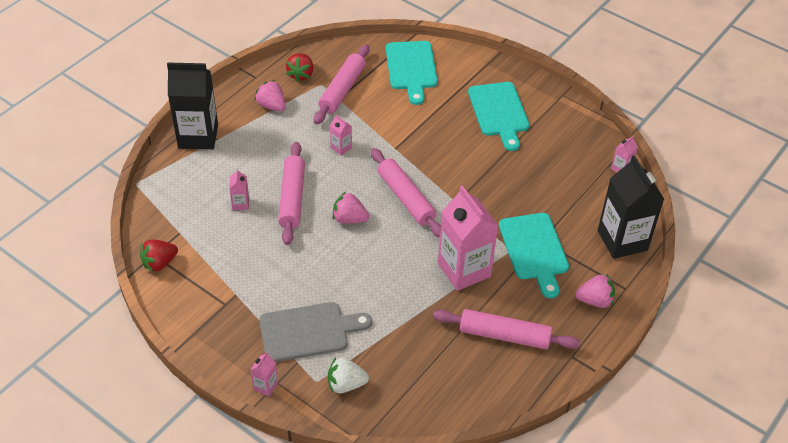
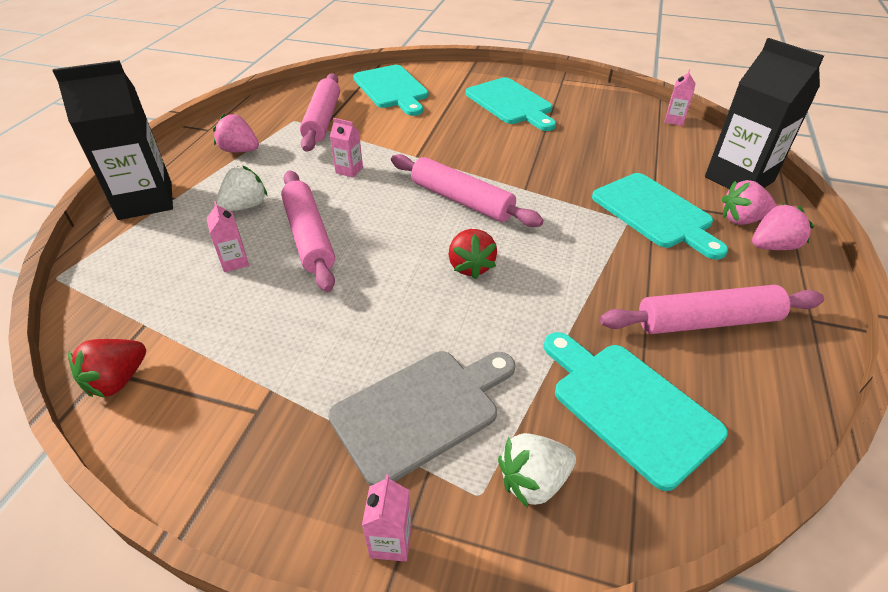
camera: 20 degrees left, 5 degrees down
red strawberry [286,53,313,82] -> red strawberry moved to [449,229,497,279]
pink strawberry [333,192,369,224] -> pink strawberry moved to [722,180,776,225]
pink carton [438,186,498,291] -> none
none -> white strawberry [216,166,268,211]
none -> turquoise cutting board [544,332,728,491]

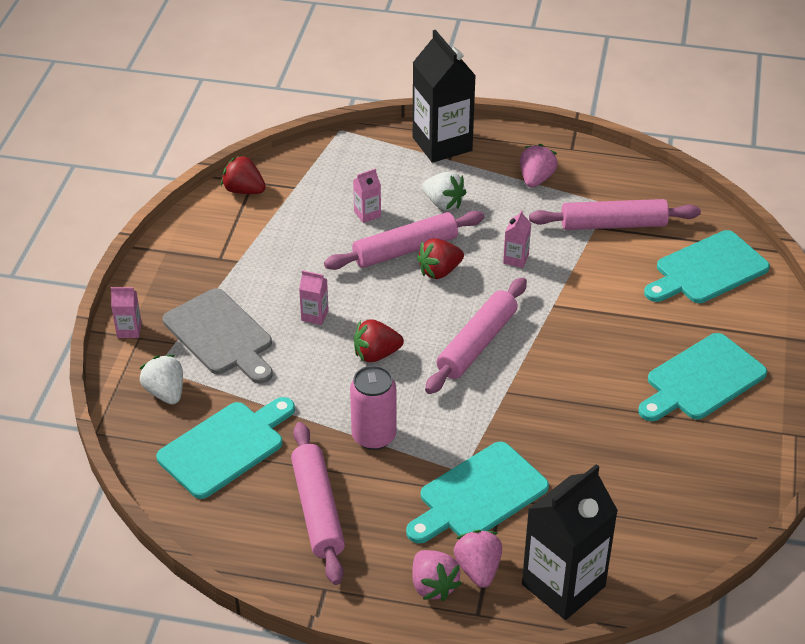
camera: 85 degrees right, 0 degrees up
pink carton [664,69,696,126] -> pink carton moved to [299,270,329,325]
none -> pink can [350,365,397,450]
none -> red strawberry [417,238,464,279]

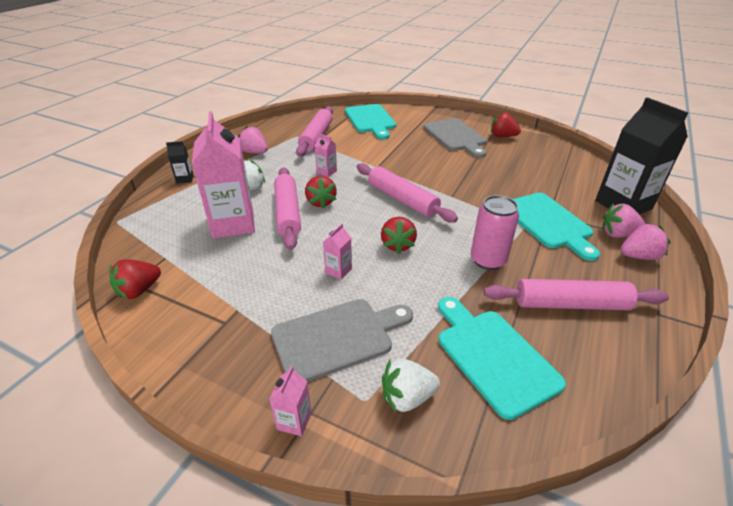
camera: 75 degrees left, 5 degrees down
pink carton [353,168,381,223] -> pink carton [192,111,255,238], size x2.35
black carton [413,30,476,163] -> black carton [166,141,194,184], size x0.43
turquoise cutting board [638,333,767,421] -> grey cutting board [424,118,487,158]
none -> red strawberry [491,112,521,137]

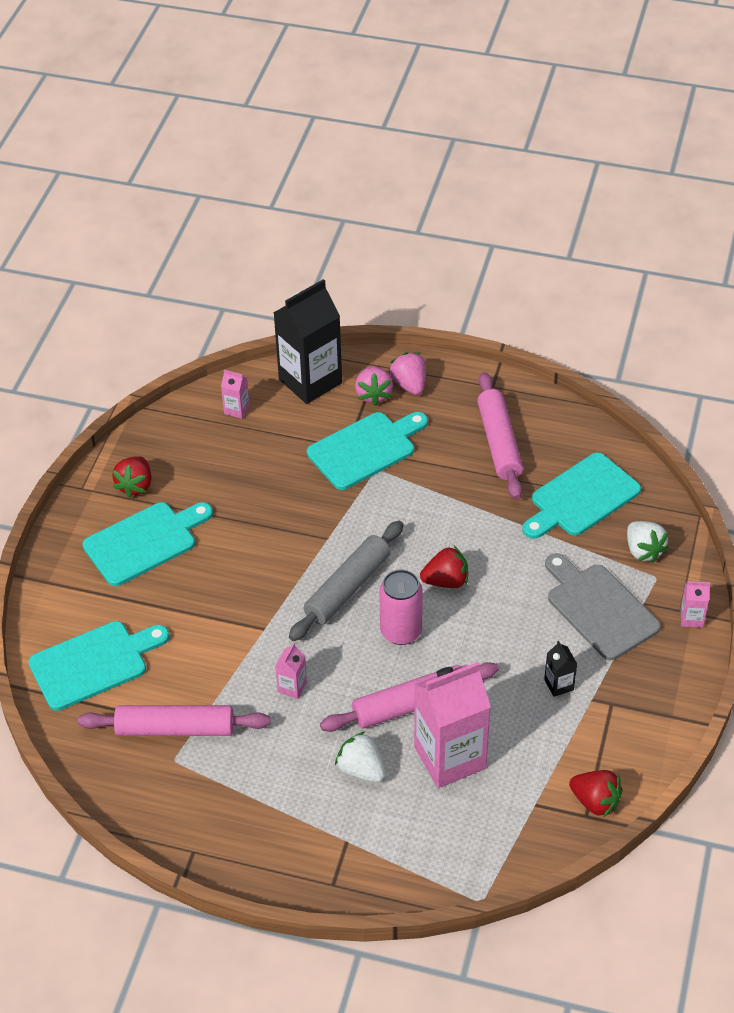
camera: 100 degrees left, 10 degrees up
black carton [166,141,194,184] -> black carton moved to [544,641,577,697]
pink strawberry [238,126,268,154] -> none
red strawberry [305,176,337,209] -> none
pink carton [323,224,352,280] -> pink carton moved to [221,370,250,419]
pink rolling pin [357,163,458,222] -> grey rolling pin [289,521,403,641]
grey cutting board [424,118,487,158] -> turquoise cutting board [82,502,213,586]
pink can [471,195,519,270] -> pink can moved to [379,570,423,645]

